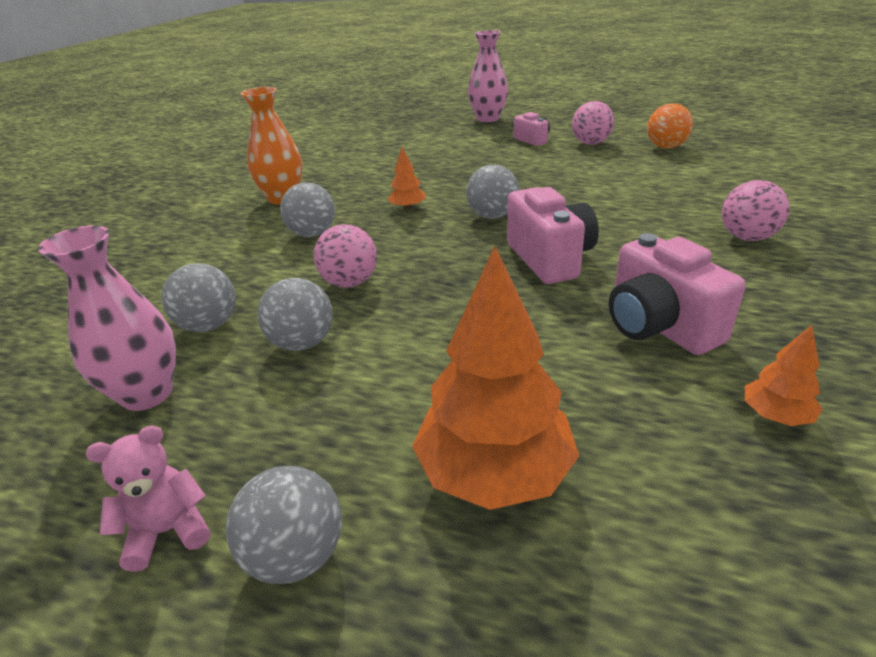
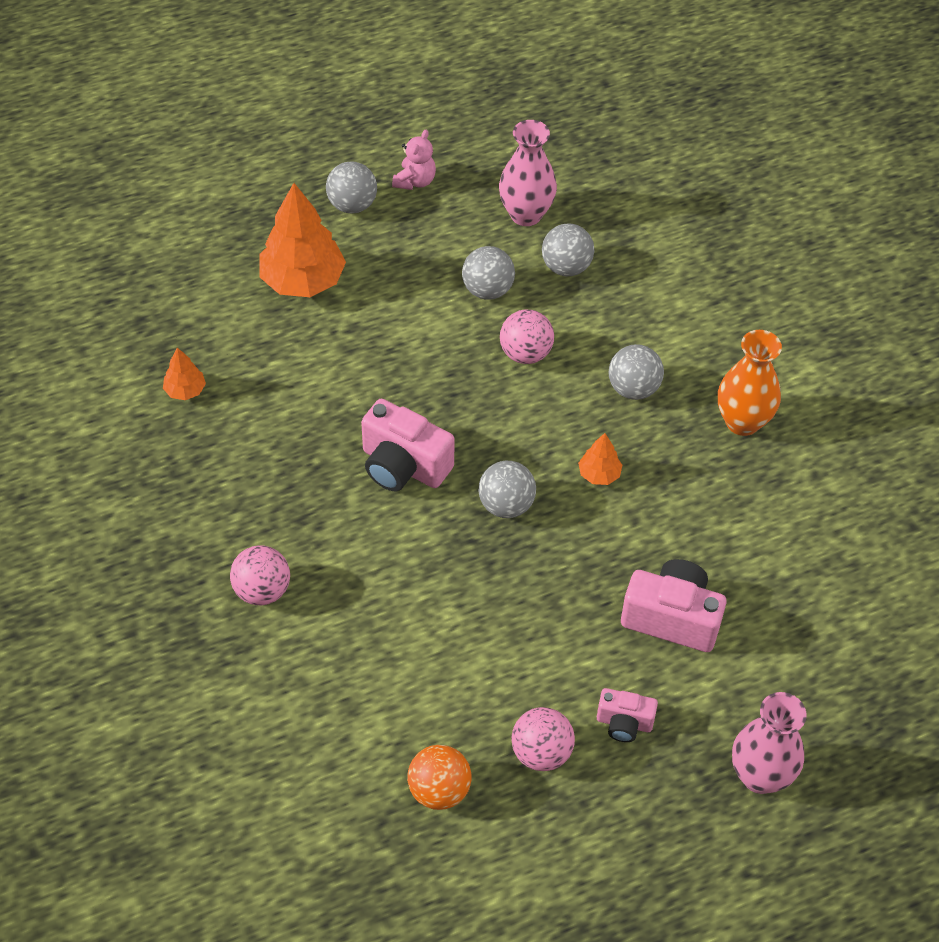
camera: 135 degrees right, 20 degrees up
pink camera [609,233,746,355] -> pink camera moved to [621,559,727,652]

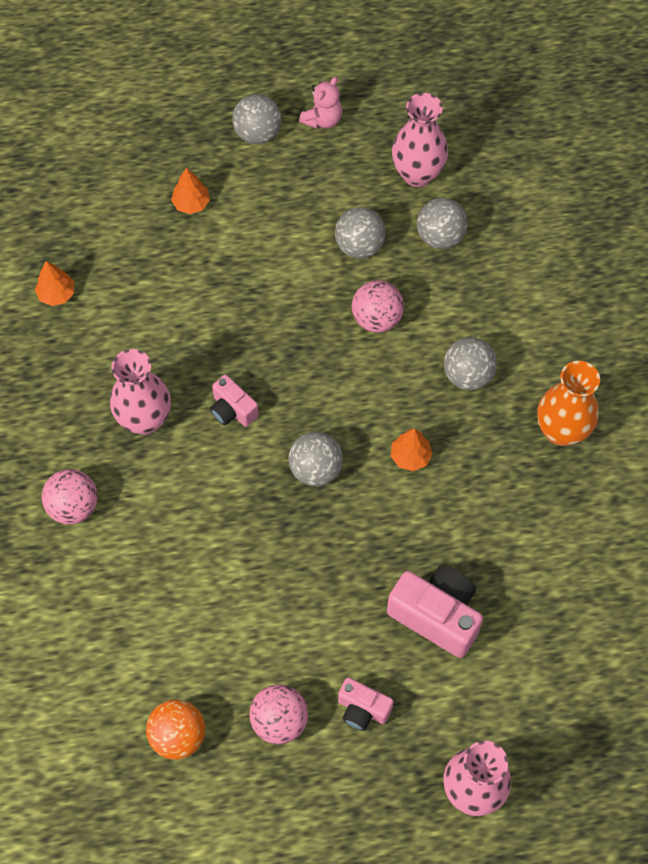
camera: 15 degrees right, 10 degrees up
orange tree [259,183,346,297] -> orange tree [171,168,210,214], size x0.47
pink camera [361,398,455,491] -> pink camera [210,375,259,427], size x0.57
none -> pink vase [110,349,171,435]

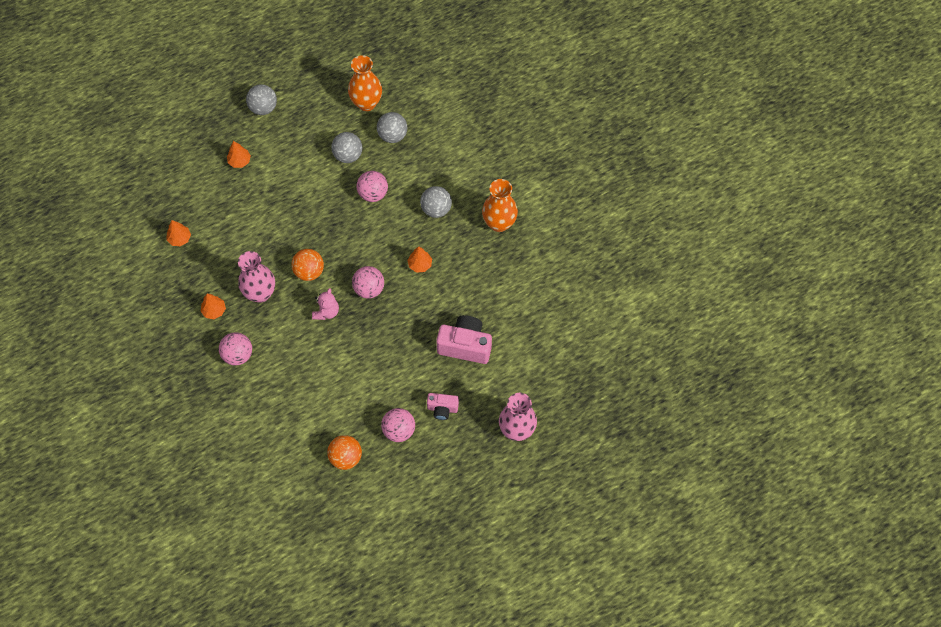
camera: 20 degrees left, 0 degrees up
pink camera [210,375,259,427] -> orange ball [291,249,324,281]
grey ball [288,432,343,486] -> pink ball [352,266,384,299]
pink teddy bear [299,77,342,129] -> pink teddy bear moved to [312,288,339,320]
pink vase [392,93,448,187] -> orange vase [348,55,382,111]
none -> orange tree [201,294,226,319]

